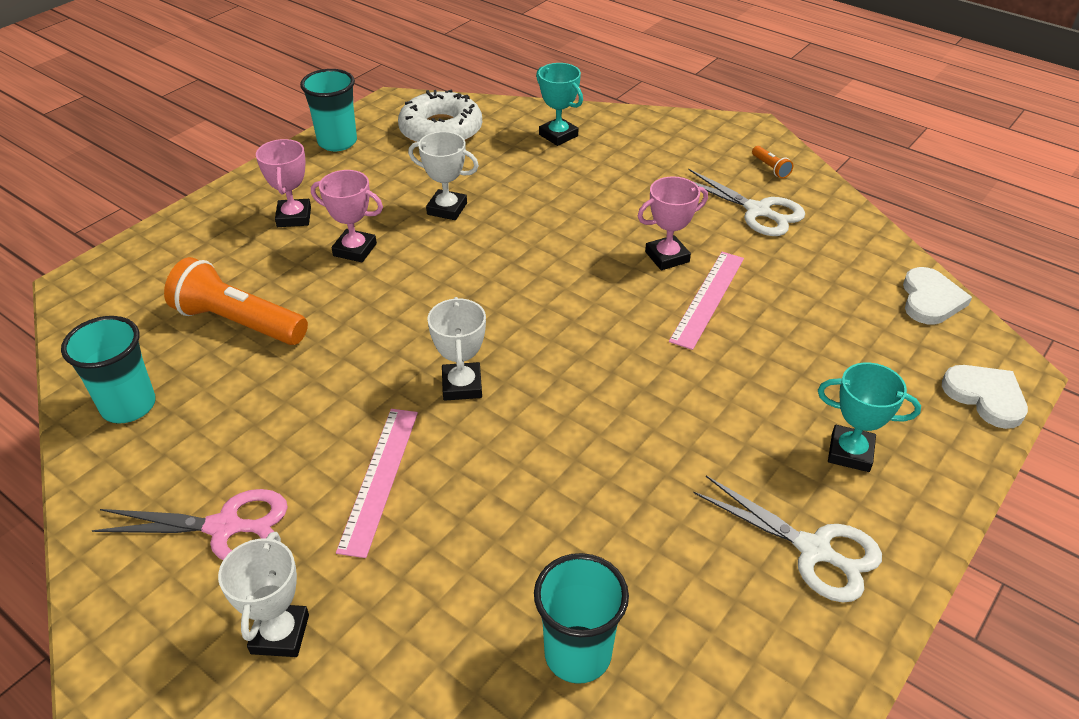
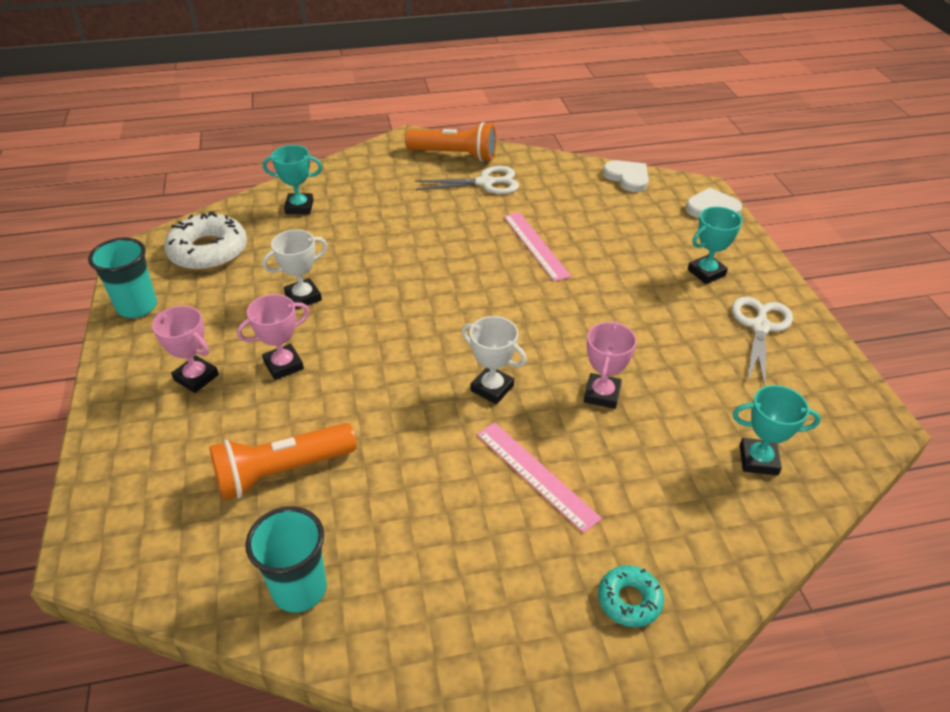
camera: 50 degrees left, 0 degrees up
pink scissors [91,489,288,560] -> none
white trophy [218,532,309,657] -> turquoise donut [598,565,664,627]
turquoise cup [534,553,629,684] -> turquoise trophy [733,385,821,475]
pink trophy [638,176,708,270] -> pink trophy moved to [584,321,637,409]
white scissors [693,476,882,602] -> white scissors turned 60 degrees counterclockwise [732,297,793,387]
orange flashlight [752,146,793,179] -> orange flashlight [405,122,496,162], size x2.38

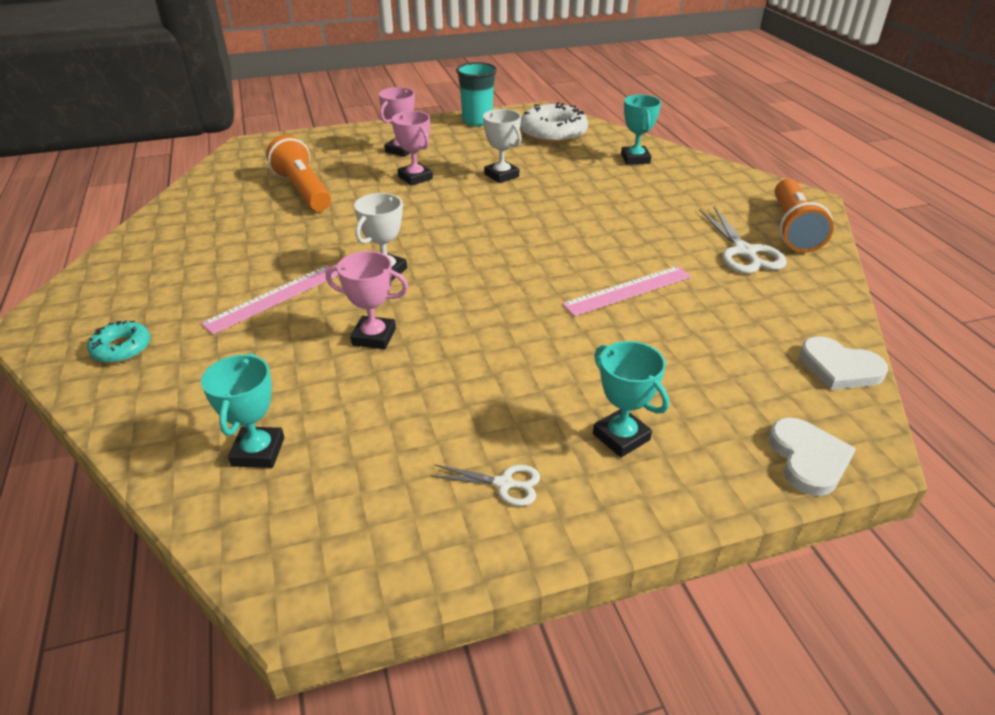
camera: 85 degrees right, 5 degrees down
turquoise cup [246,506,327,613] -> none
white heart [603,160,649,192] -> white heart turned 75 degrees clockwise [800,336,888,390]
white scissors [732,297,793,387] -> white scissors [430,464,541,506], size x0.58

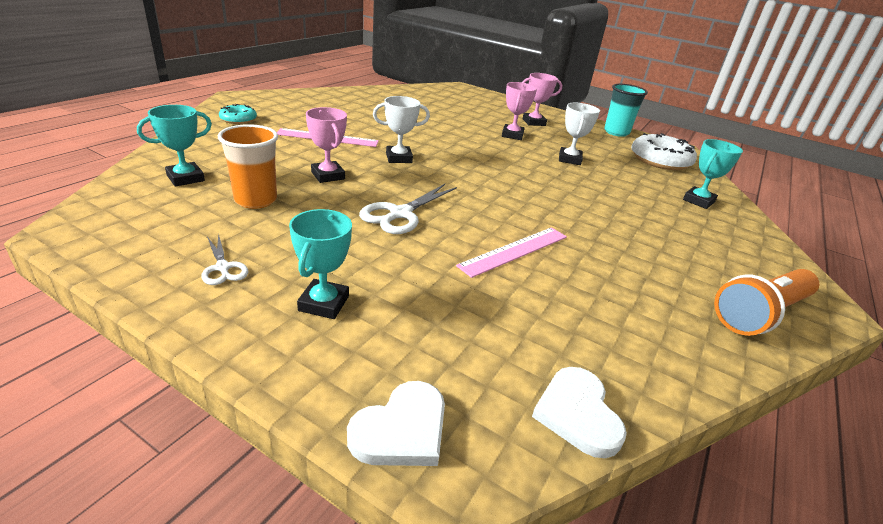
camera: 45 degrees right, 5 degrees down
orange flashlight [266,135,331,211] -> none
pink ruler [562,266,692,316] -> pink ruler turned 60 degrees counterclockwise [456,227,567,278]
white scissors [699,206,787,274] -> white scissors moved to [359,184,457,234]
none -> orange cup [218,124,278,209]

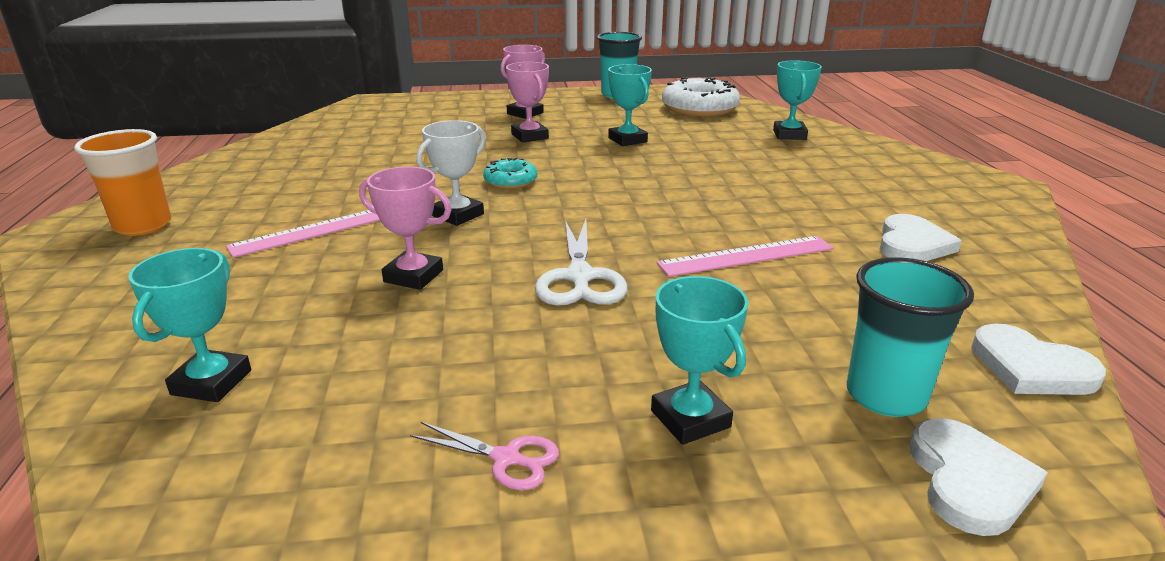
camera: 35 degrees left, 5 degrees down
white scissors [201,233,248,285] -> pink scissors [410,422,559,490]
orange cup [218,124,278,209] -> orange cup moved to [74,129,171,236]
turquoise donut [219,104,257,124] -> turquoise donut moved to [483,158,537,189]
pink ruler [456,227,567,278] -> pink ruler turned 60 degrees clockwise [656,236,834,277]
white trophy [559,103,600,165] -> turquoise trophy [608,64,652,146]
orange flashlight [714,269,819,336] -> none
none -> turquoise cup [847,257,974,417]
none -> white heart [880,214,961,261]

